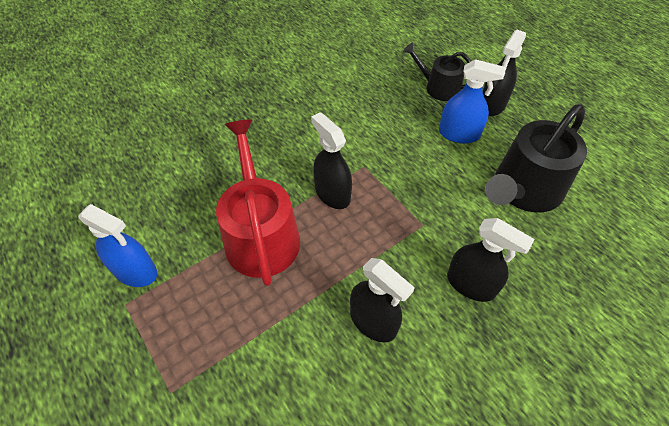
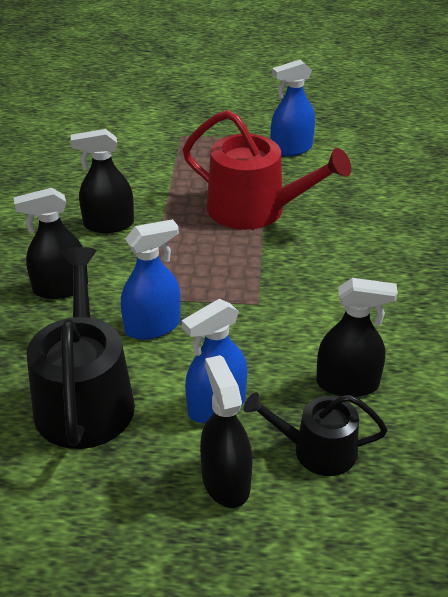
camera: 130 degrees right, 15 degrees down
black spray bottle [311,112,352,209] -> black spray bottle moved to [316,278,398,397]
black watering can [403,42,471,101] -> black watering can turned 150 degrees counterclockwise [243,392,387,476]
none -> blue spray bottle [121,219,181,340]

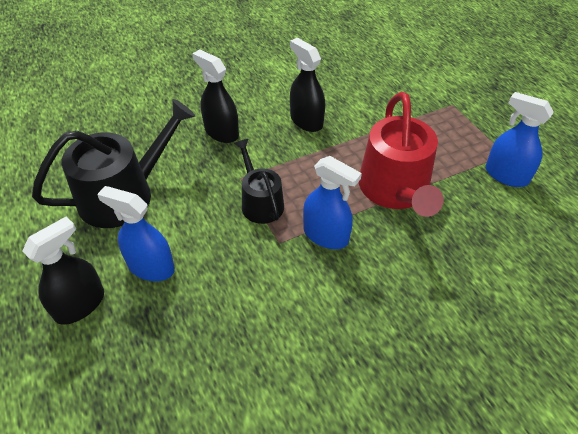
camera: 60 degrees right, 10 degrees up
blue spray bottle [121,219,181,340] -> blue spray bottle moved to [303,156,362,249]
black watering can [243,392,387,476] -> black watering can moved to [234,139,284,224]
black spray bottle [316,278,398,397] -> none

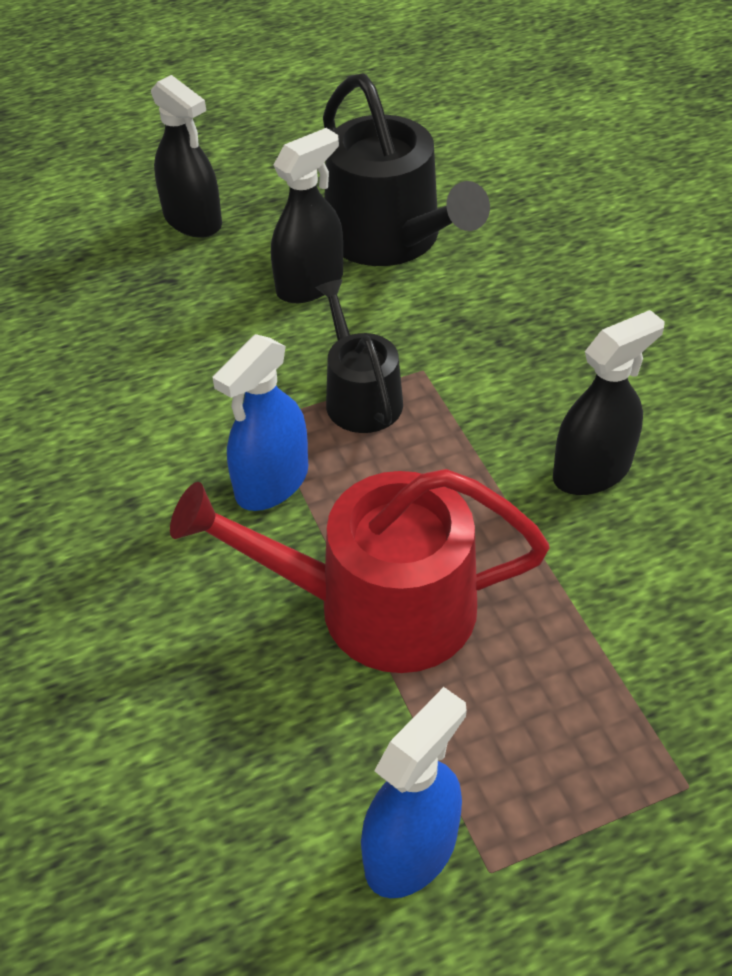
camera: 95 degrees right, 0 degrees up
blue spray bottle [97,186,175,281] -> none
black spray bottle [192,49,239,143] -> black spray bottle moved to [271,128,343,303]
black watering can [234,139,284,224] -> black watering can turned 90 degrees counterclockwise [316,279,403,433]

